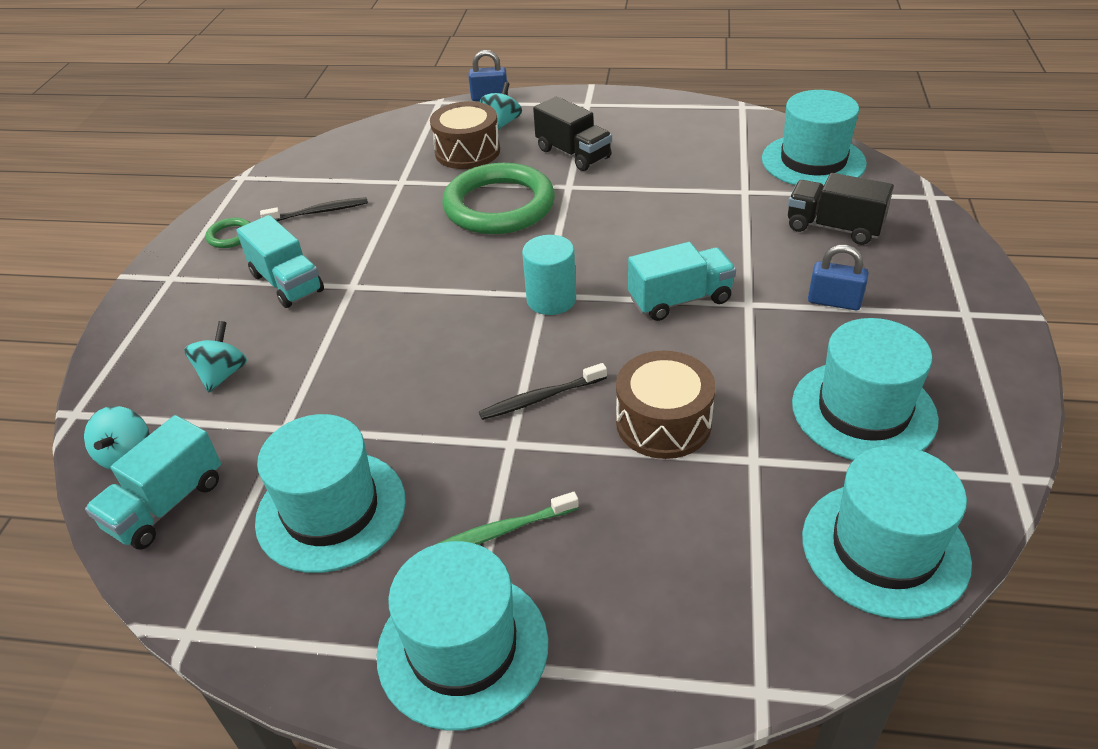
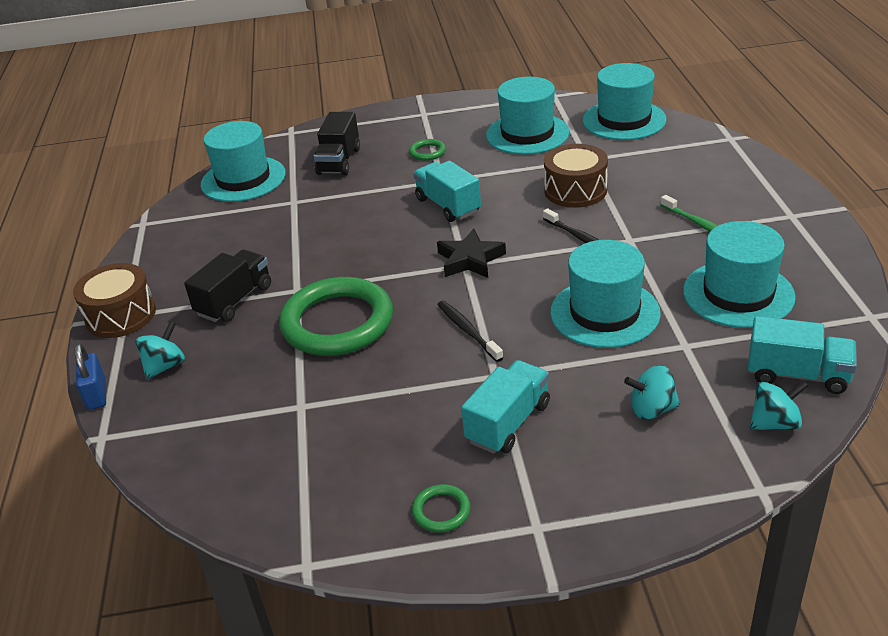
camera: 105 degrees left, 5 degrees down
black toothbrush [260,197,368,221] -> black toothbrush moved to [437,301,504,362]
turquoise hat [377,541,548,730] -> turquoise hat moved to [550,240,661,348]
brown drum [430,101,500,169] -> brown drum moved to [73,263,156,338]
turquoise spinning top [480,82,522,130] -> turquoise spinning top turned 120 degrees clockwise [135,322,185,380]
turquoise cylinder [522,235,576,315] -> black star [437,229,506,278]
blue padlock [808,245,869,310] -> green ring [409,139,446,161]

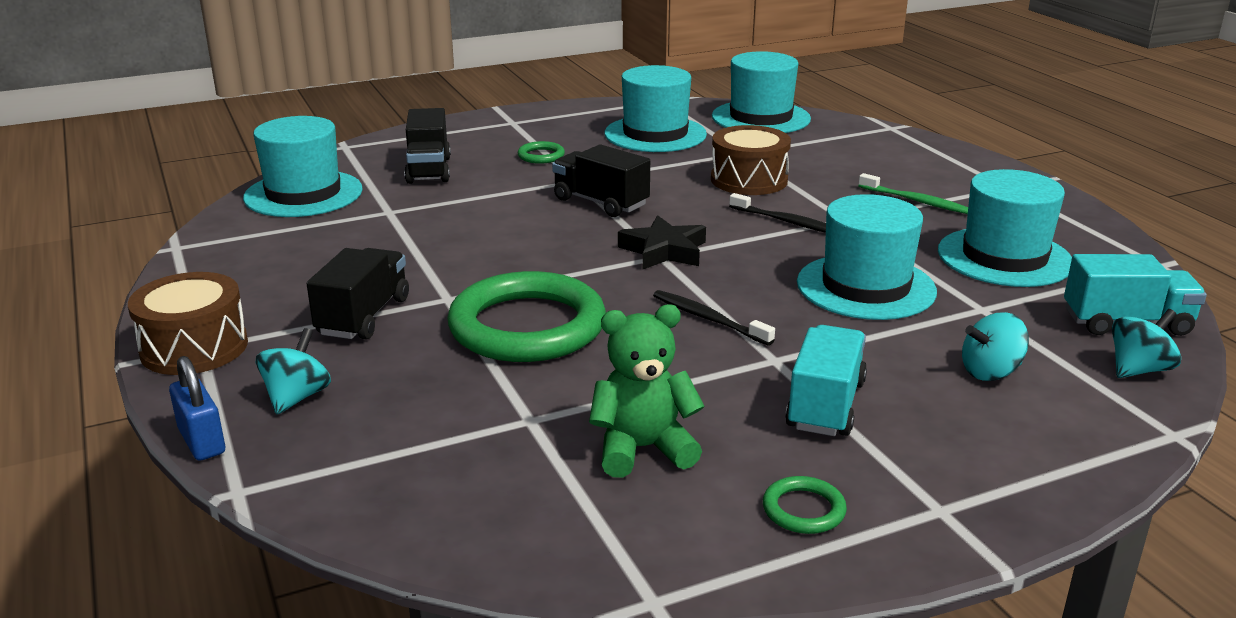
camera: 20 degrees left, 10 degrees down
turquoise truck [413,161,481,222] -> black truck [552,145,650,217]
none -> green teddy bear [589,304,705,478]

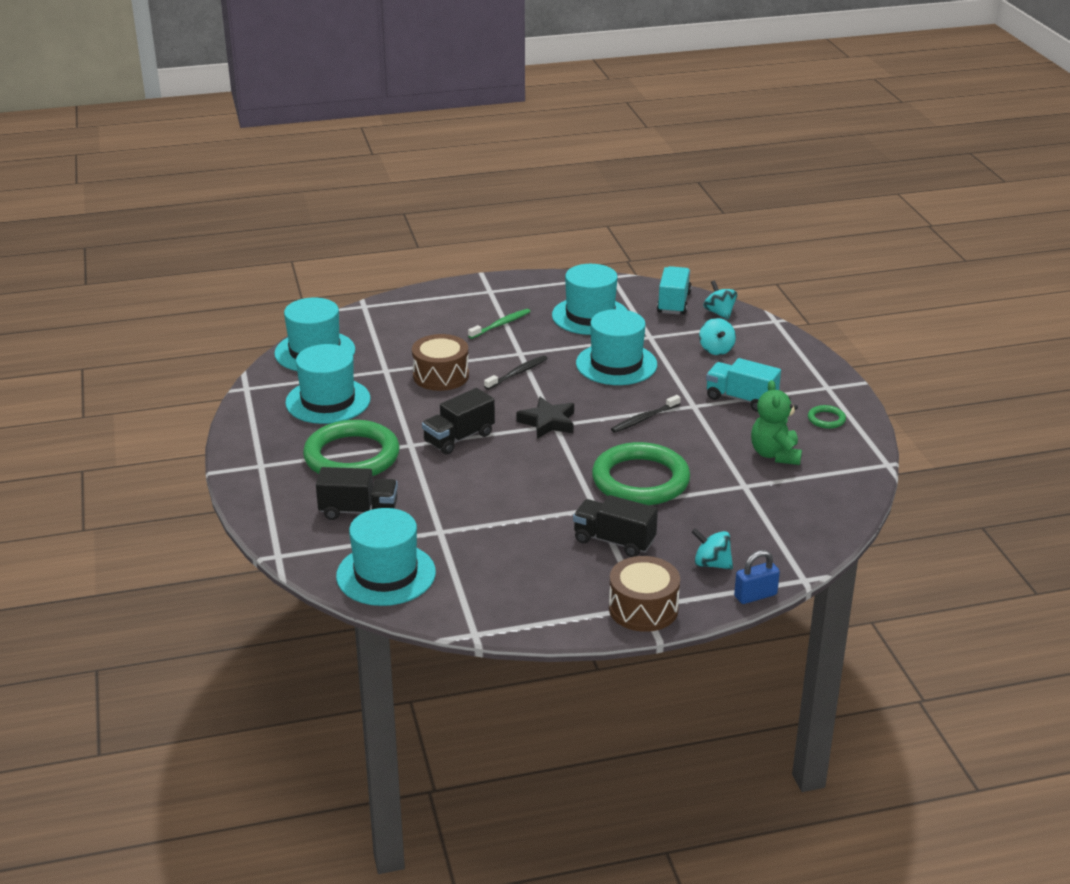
camera: 80 degrees left, 5 degrees up
green ring [518,141,565,164] -> green ring [303,420,400,476], size x2.44

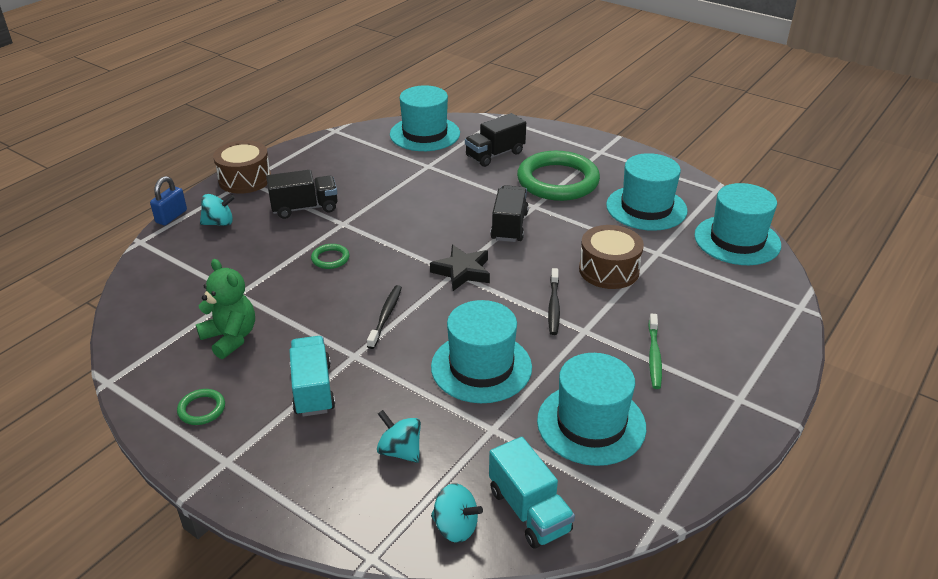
camera: 140 degrees right, 5 degrees up
green ring [592,442,690,505] -> green ring [311,244,350,269], size x0.41
turquoise truck [706,358,781,412] -> turquoise truck turned 90 degrees counterclockwise [289,336,335,417]

